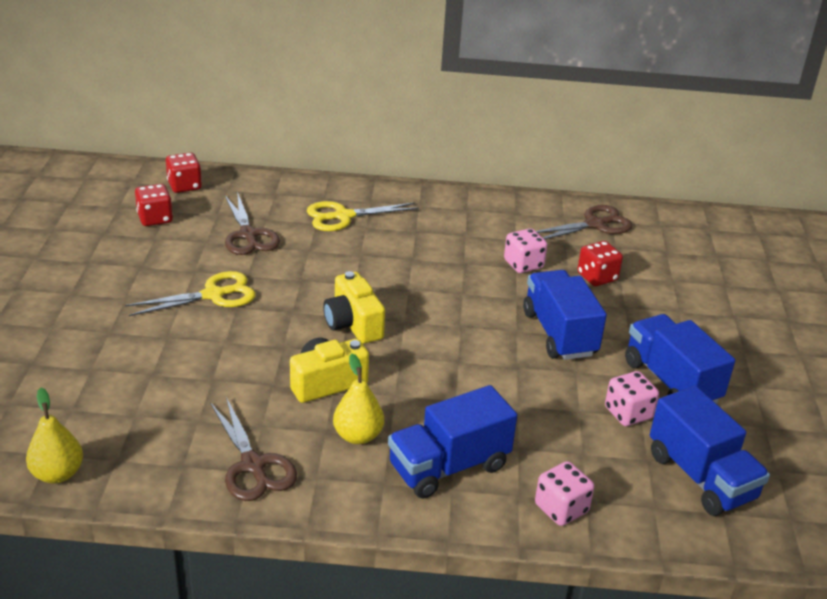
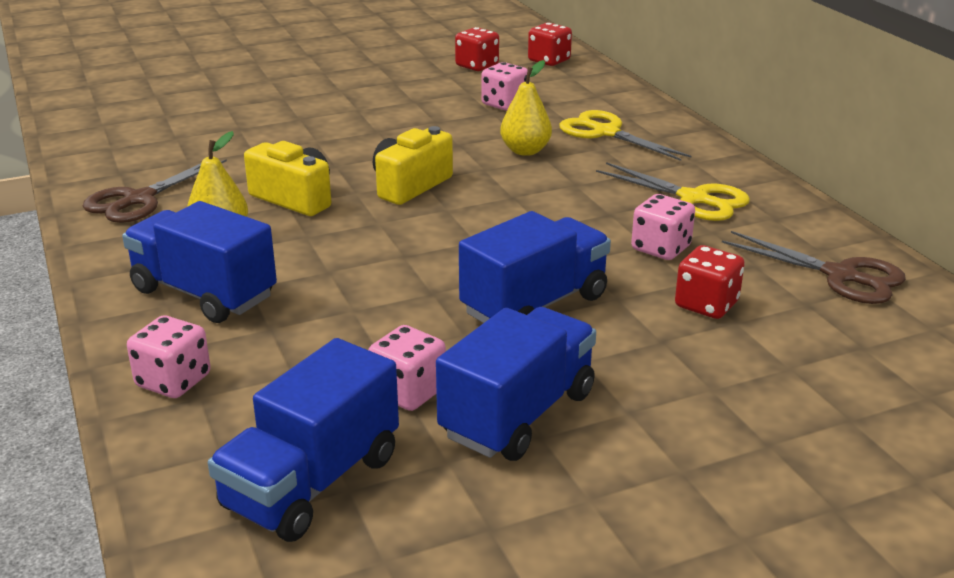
camera: 65 degrees right, 5 degrees down
yellow pear [26,388,83,484] -> yellow pear moved to [500,60,552,156]
yellow scissors [125,271,256,316] -> yellow scissors moved to [596,162,750,221]
brown scissors [225,192,280,255] -> pink dice [481,62,528,111]

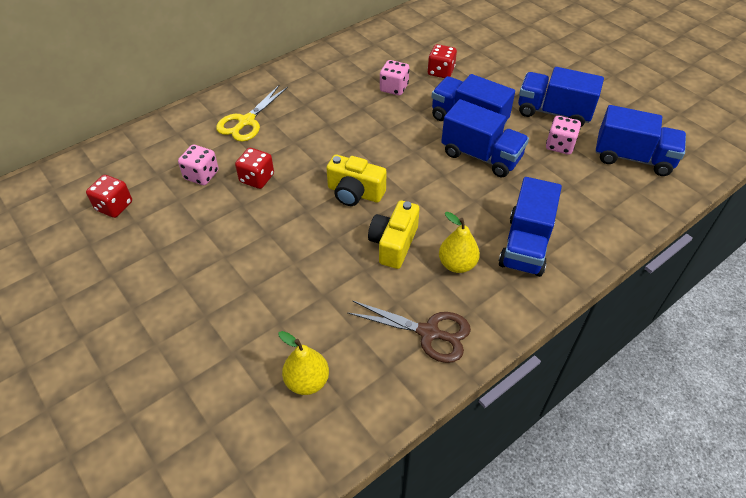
camera: 105 degrees left, 20 degrees up
pink dice [127,315,211,398] -> none
yellow pear [500,60,552,156] -> yellow pear moved to [278,331,329,395]
red dice [528,23,572,66] -> red dice moved to [235,148,274,189]
yellow scissors [596,162,750,221] -> none
brown scissors [722,231,906,304] -> none
none -> blue truck [441,99,529,177]

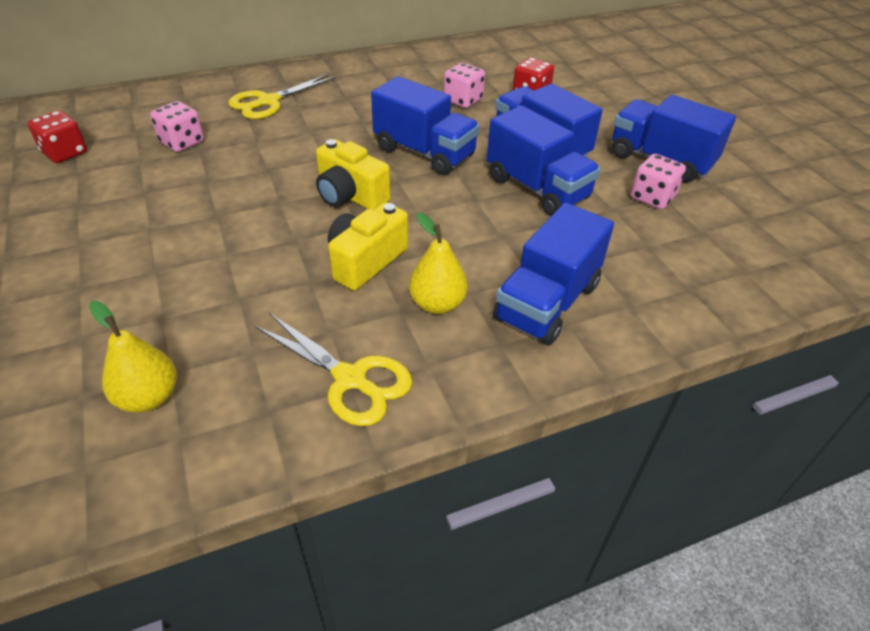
camera: 15 degrees right, 5 degrees down
red dice [235,148,274,189] -> none
brown scissors [347,300,471,363] -> yellow scissors [255,313,412,426]
blue truck [596,105,686,176] -> blue truck moved to [371,76,480,175]

